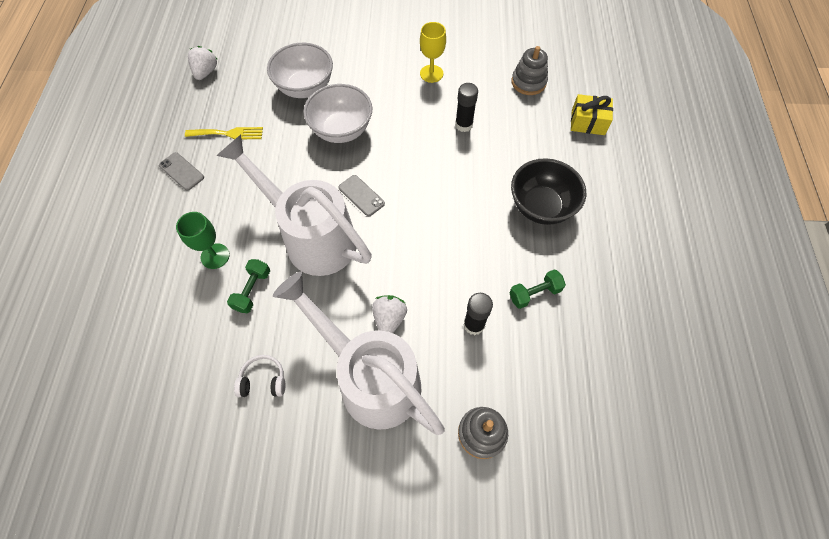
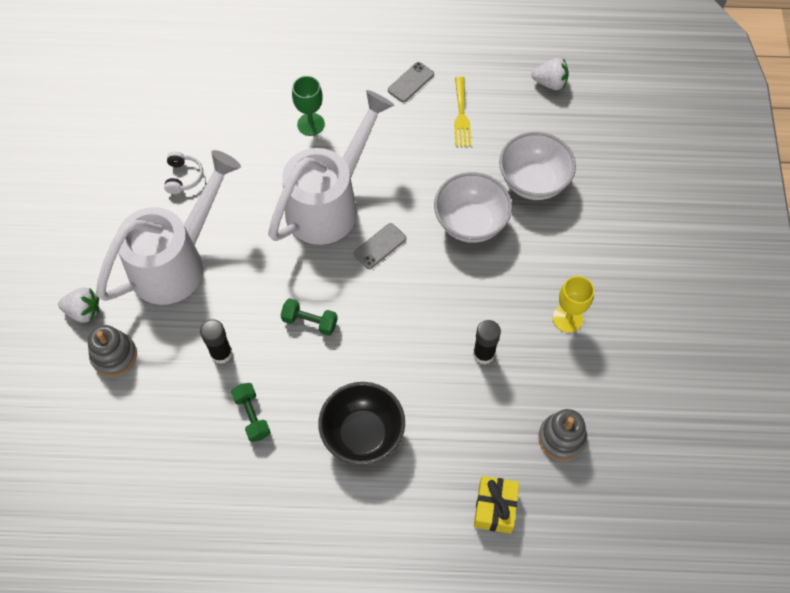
camera: 90 degrees right, 0 degrees up
green dumbbell [227,259,270,313] -> green dumbbell moved to [281,298,338,336]
white strawberry [372,295,407,333] -> white strawberry moved to [58,288,99,323]

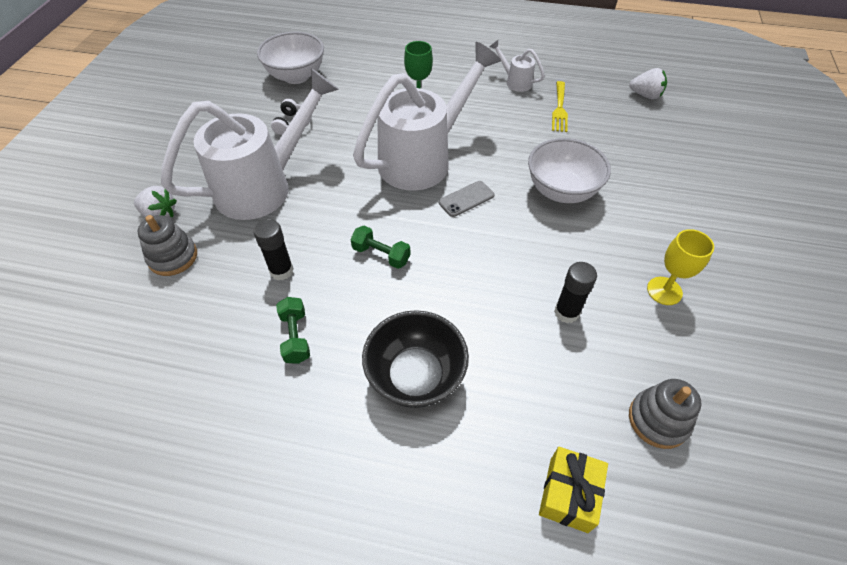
camera: 10 degrees right, 10 degrees down
grey phone [388,62,434,103] -> white watering can [489,40,545,92]
white bowl [499,132,576,200] -> white bowl moved to [257,32,324,84]

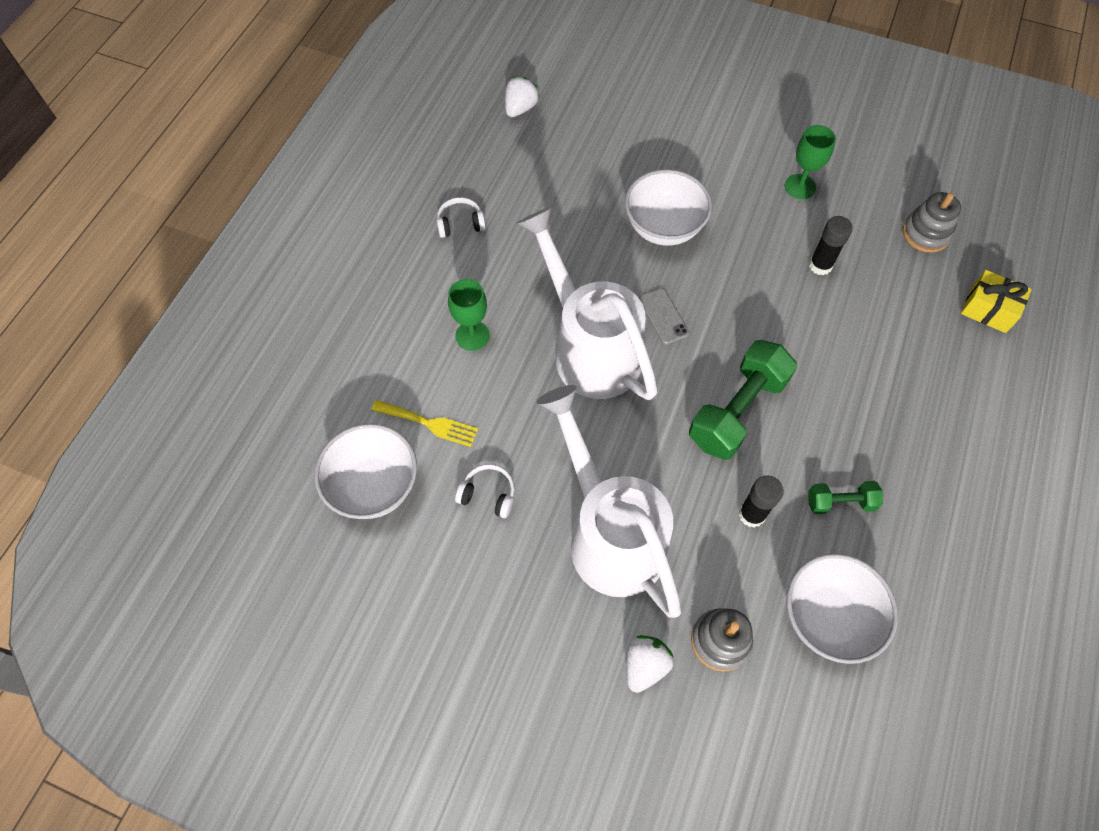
camera: 80 degrees left, 10 degrees up
green dumbbell [351,226,410,269] -> green dumbbell [689,340,797,460], size x1.93
black bowl [362,310,469,408] -> none
white watering can [489,40,545,92] -> white headphones [437,197,486,238]
yellow fork [552,81,568,132] -> yellow fork moved to [371,400,479,447]
yellow goblet [647,229,714,305] -> green goblet [785,125,836,199]
none -> white bowl [787,553,898,664]

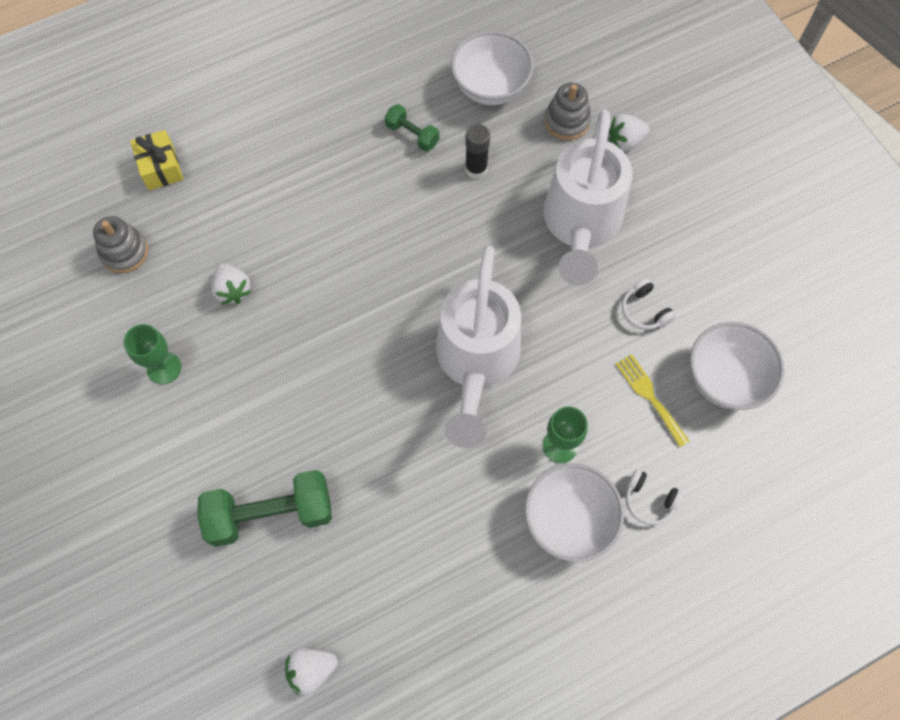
camera: 140 degrees left, 5 degrees up
white headphones [437,197,486,238] -> white headphones moved to [626,469,684,525]
white bowl [625,169,712,246] -> white bowl moved to [524,463,624,562]
grey phone [639,288,689,345] -> none
green dumbbell [689,340,797,460] -> green dumbbell moved to [197,470,332,547]
black glue stick [809,216,853,275] -> white strawberry [211,263,251,305]

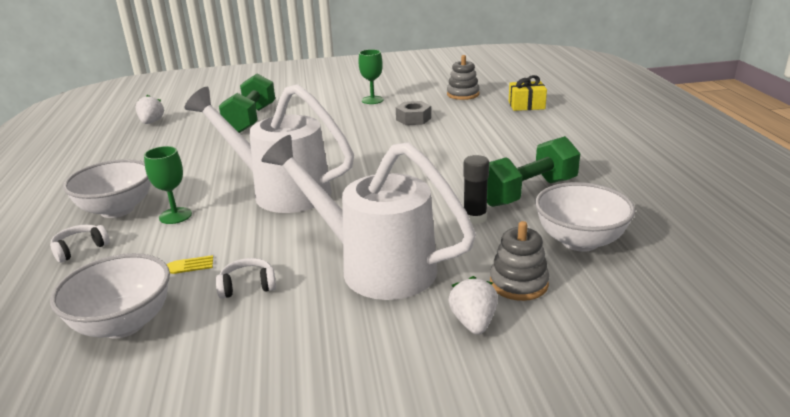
camera: 110 degrees right, 40 degrees down
white strawberry [211,263,251,305] -> grey nut [396,101,431,125]
green dumbbell [385,104,439,152] -> green dumbbell [487,136,581,207], size x1.93

